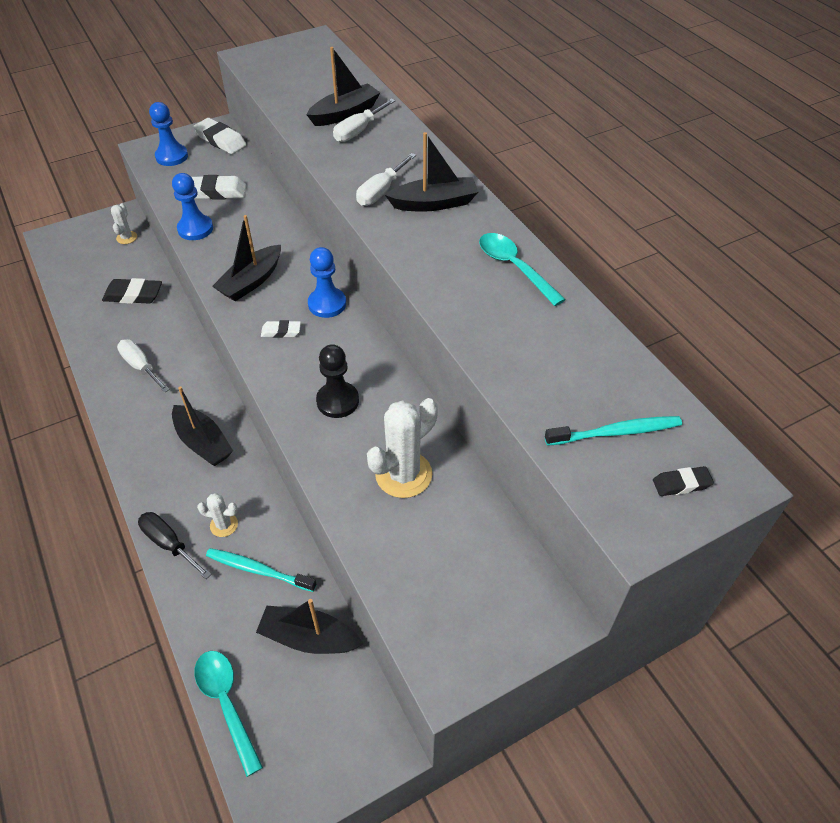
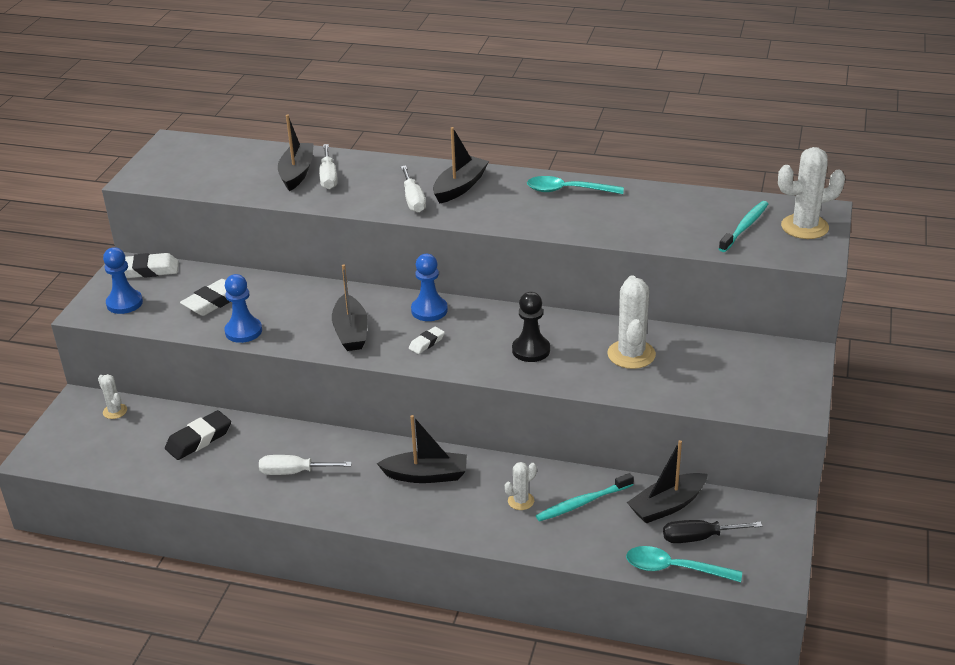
camera: 45 degrees left, 15 degrees down
black screwdriver [138,512,211,579] -> black screwdriver moved to [663,520,762,543]
black eraser [653,466,714,496] -> white cactus [778,147,845,239]

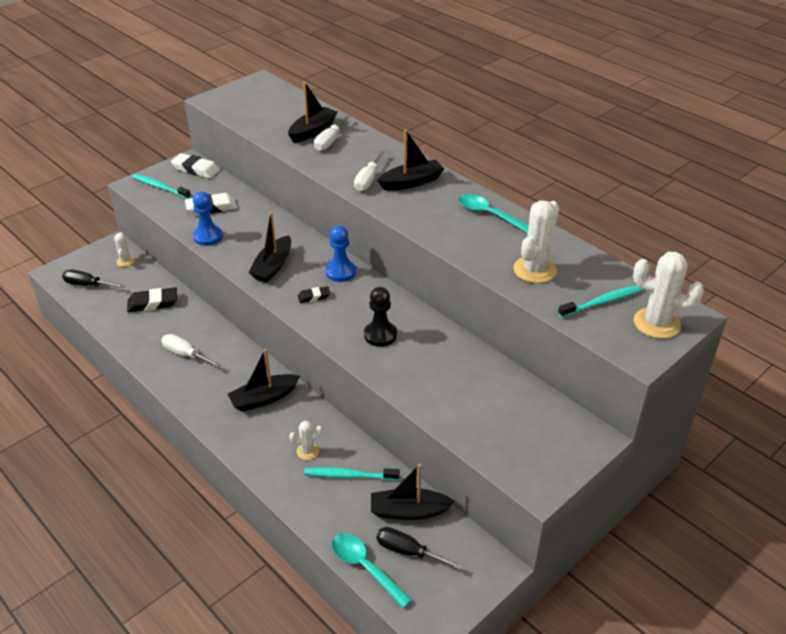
camera: 30 degrees right, 5 degrees up
blue pawn [103,247,143,314] -> turquoise toothbrush [132,174,191,199]
black boat [377,415,467,483] -> black boat turned 120 degrees clockwise [228,349,300,412]
white eraser [409,327,445,354] -> black eraser [298,286,330,303]
white cactus [607,275,656,369] -> white cactus moved to [513,200,559,283]
none -> black screwdriver [62,270,125,288]

